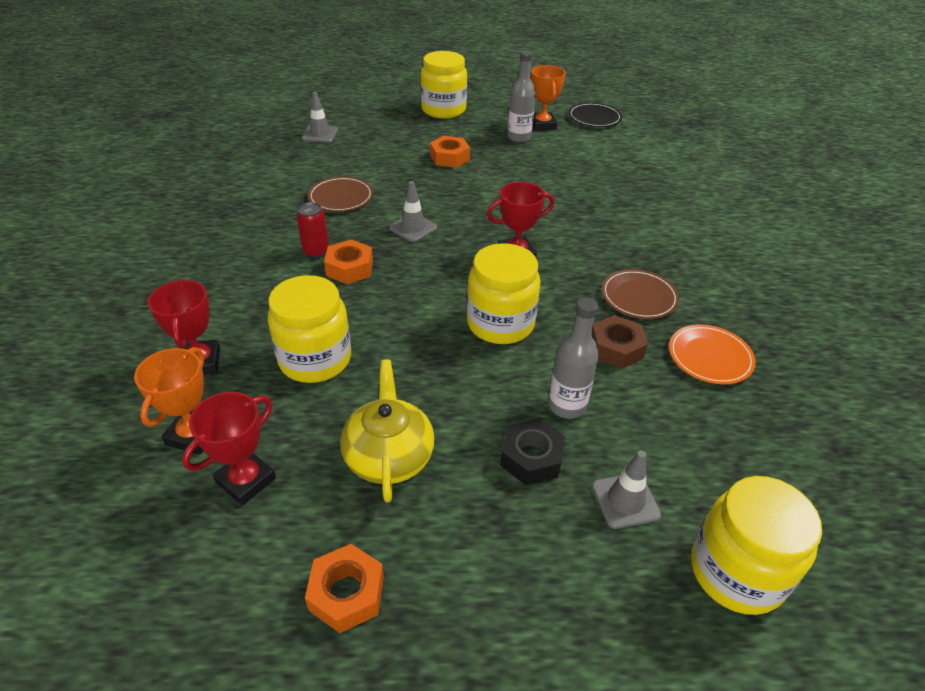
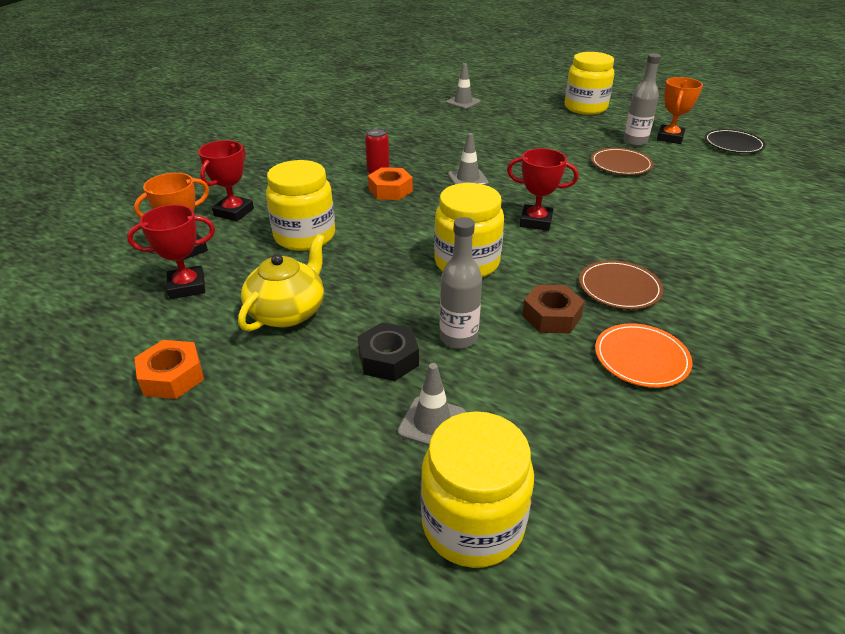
camera: 35 degrees right, 5 degrees down
brown plate [308,177,373,212] -> brown plate moved to [591,148,653,175]
orange nut [430,136,470,168] -> none

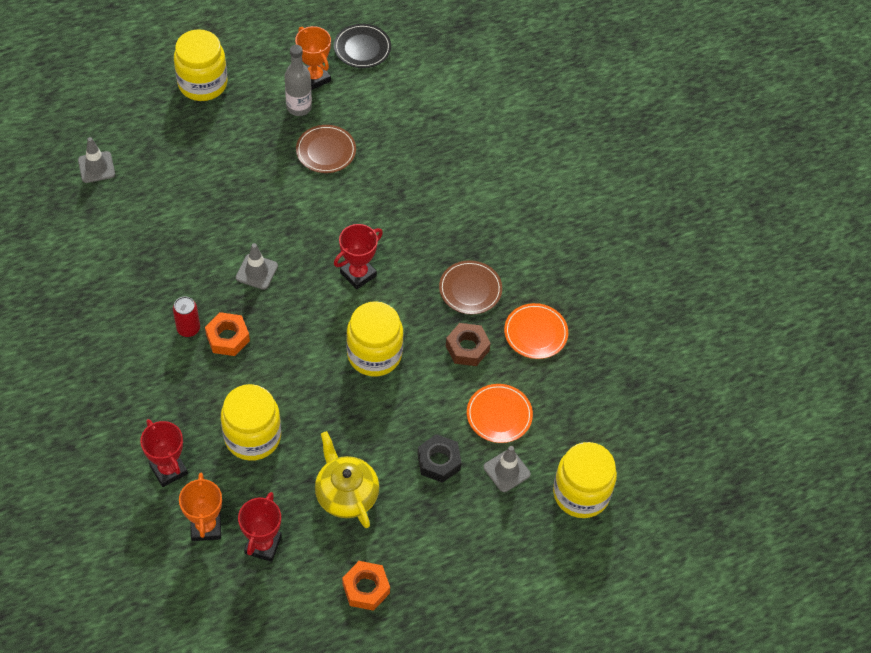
camera: 60 degrees left, 20 degrees up
grey bottle [440,217,482,349] -> none
none -> orange plate [467,384,533,443]

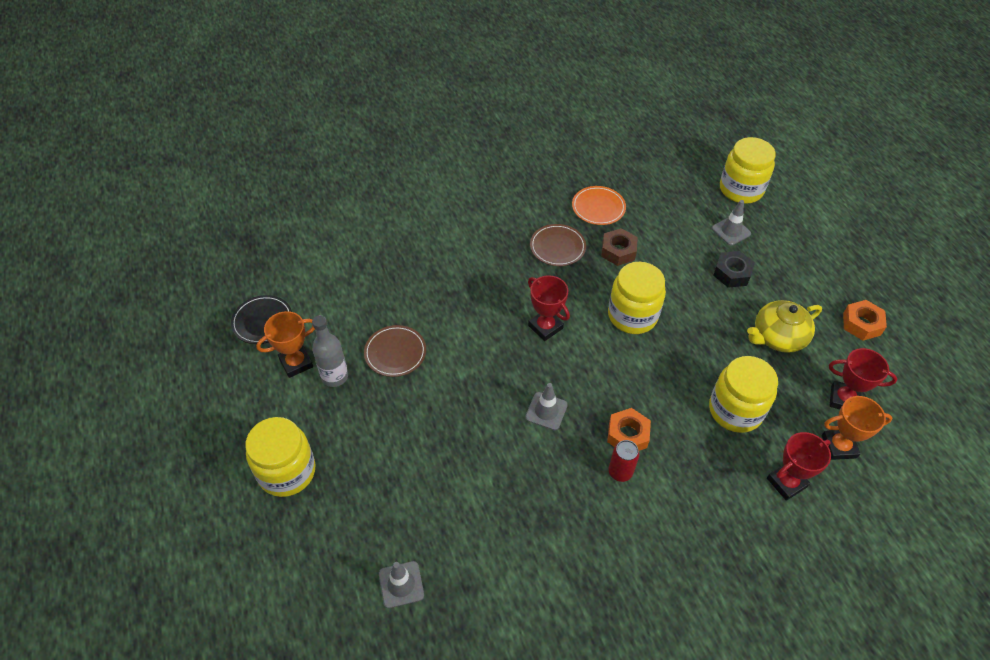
camera: 85 degrees left, 5 degrees down
orange plate [467,384,533,443] -> none

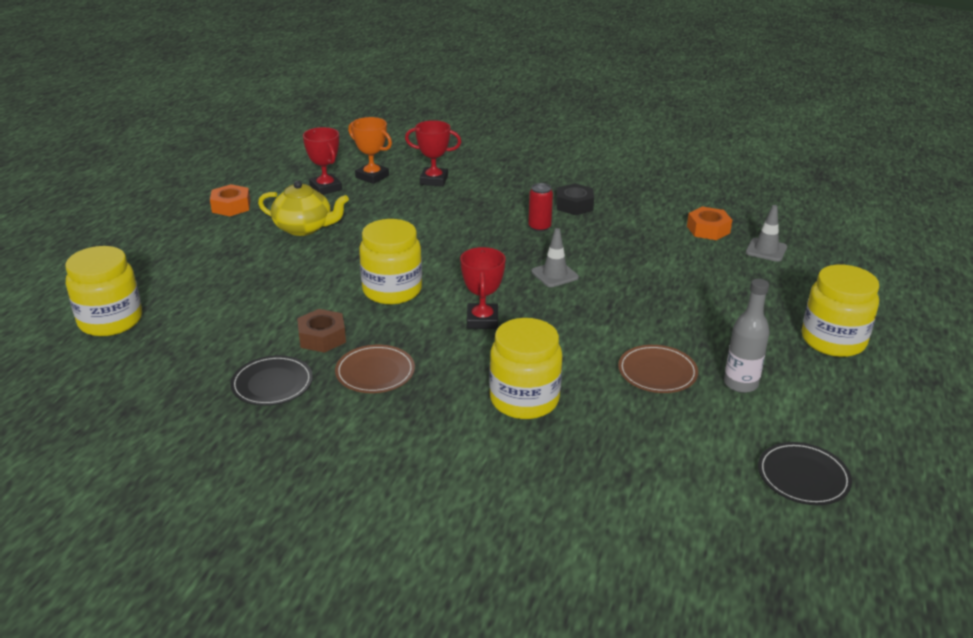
camera: 140 degrees left, 20 degrees down
orange trophy [256,311,315,378] -> none
orange plate [572,186,626,225] -> black plate [231,355,313,406]
orange nut [607,408,651,451] -> orange nut moved to [687,207,732,240]
yellow jar [709,356,778,433] -> yellow jar moved to [489,318,562,419]
grey traffic cone [712,200,751,246] -> none
black nut [713,251,755,288] -> black nut moved to [557,183,594,215]

